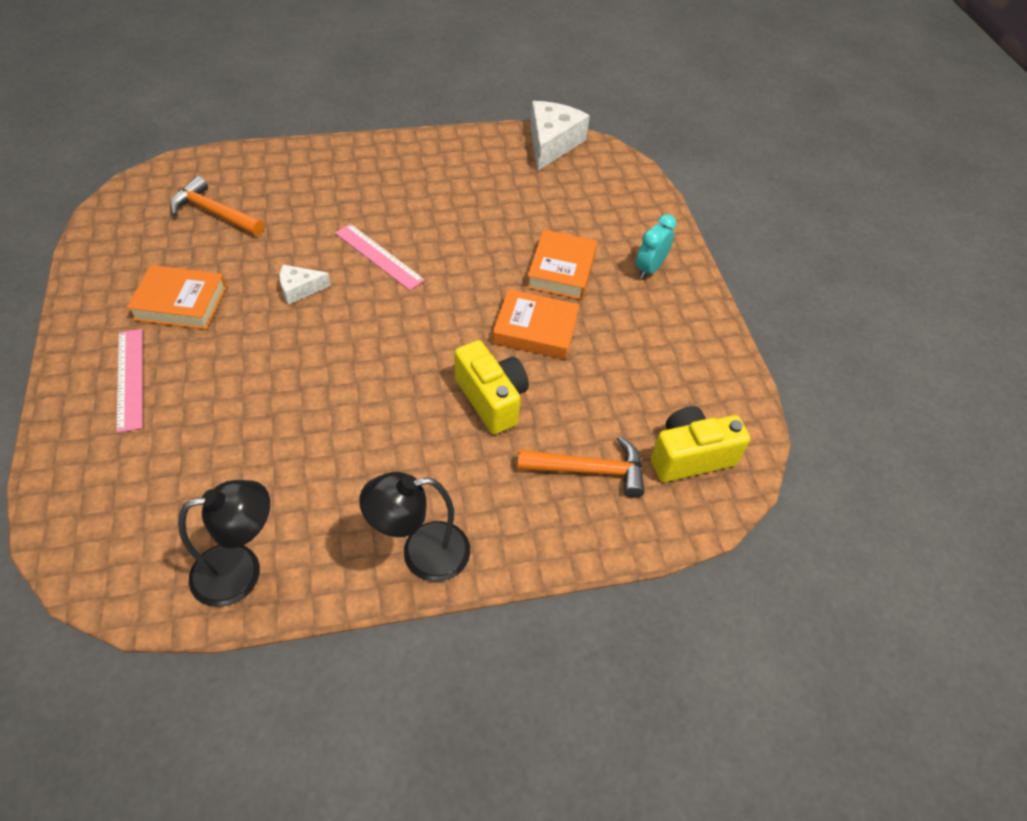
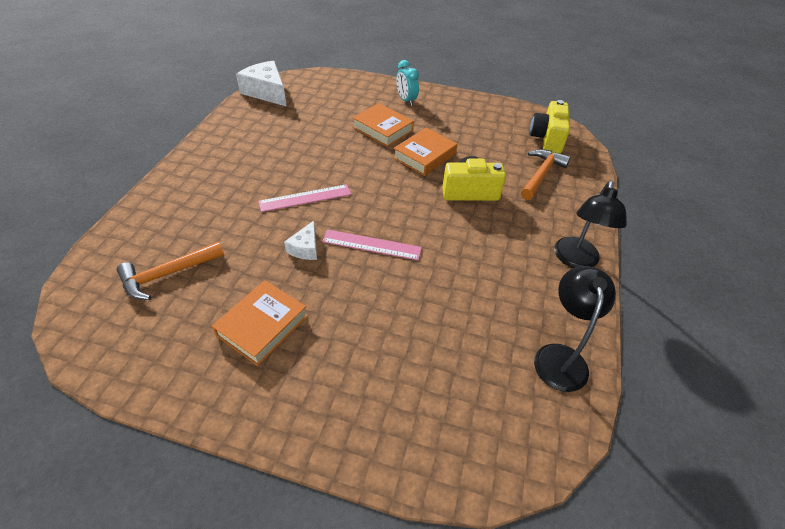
camera: 60 degrees left, 5 degrees down
pink ruler [116,329,143,433] -> pink ruler moved to [322,230,422,260]

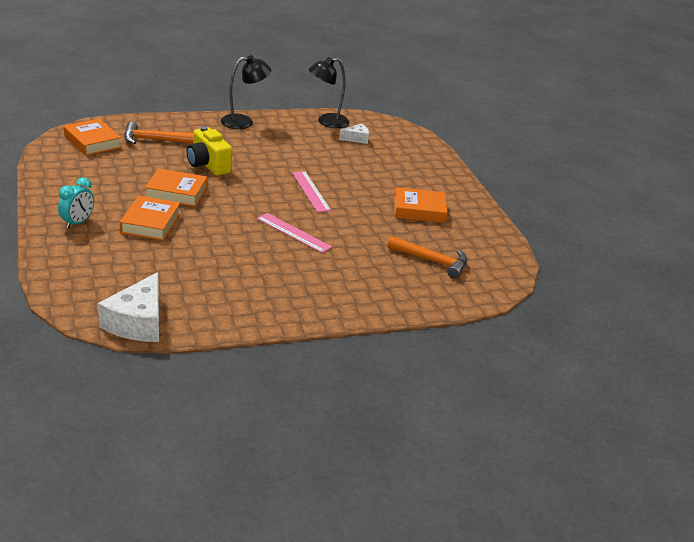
camera: 125 degrees left, 15 degrees down
white cheese [284,221,317,260] -> white cheese moved to [339,123,369,144]
yellow camera [530,100,570,154] -> orange book [64,119,122,156]

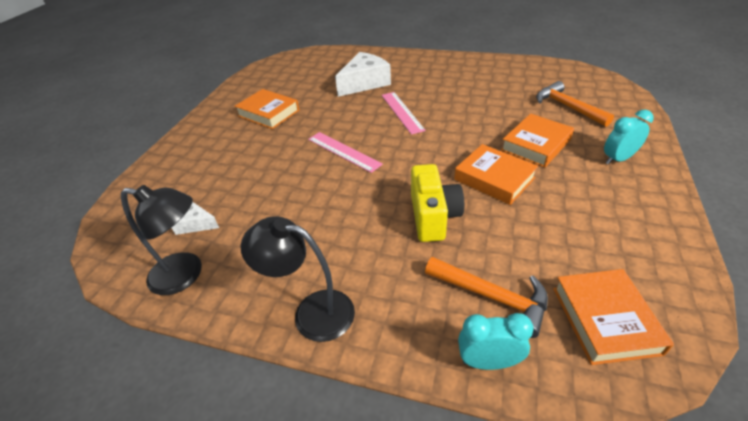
camera: 140 degrees left, 10 degrees up
white cheese [98,272,159,342] -> white cheese moved to [335,52,391,97]
pink ruler [292,171,331,212] -> pink ruler turned 60 degrees counterclockwise [308,132,383,173]
orange hammer [388,236,467,279] -> orange hammer moved to [536,81,614,127]
none -> turquoise clock [458,313,534,370]

